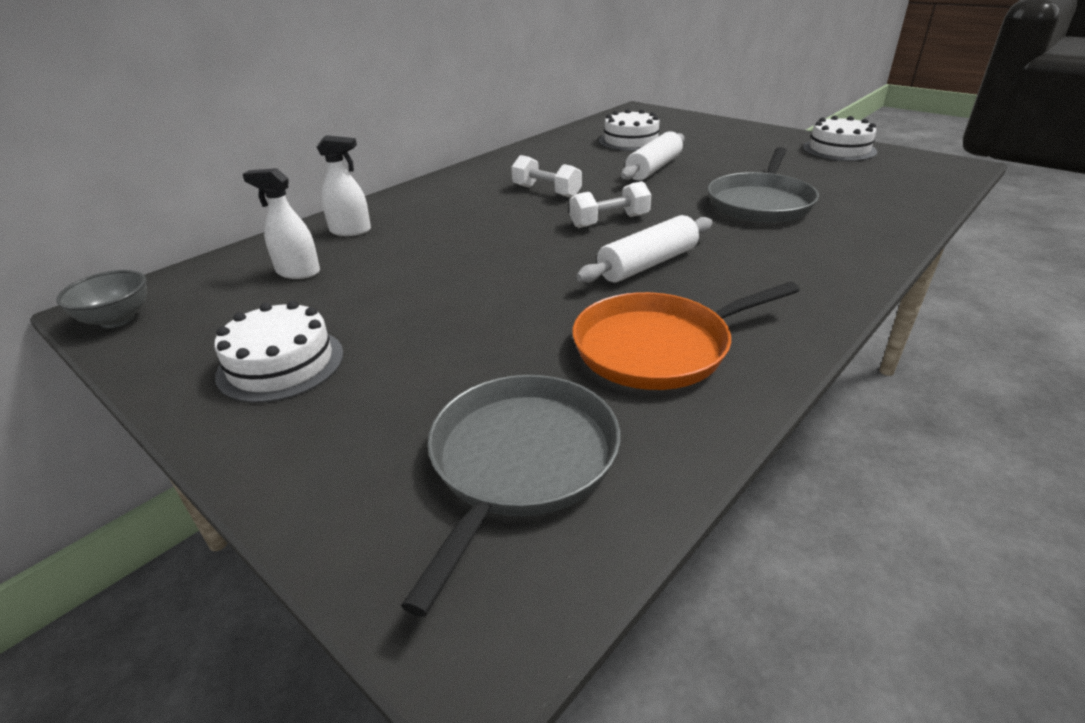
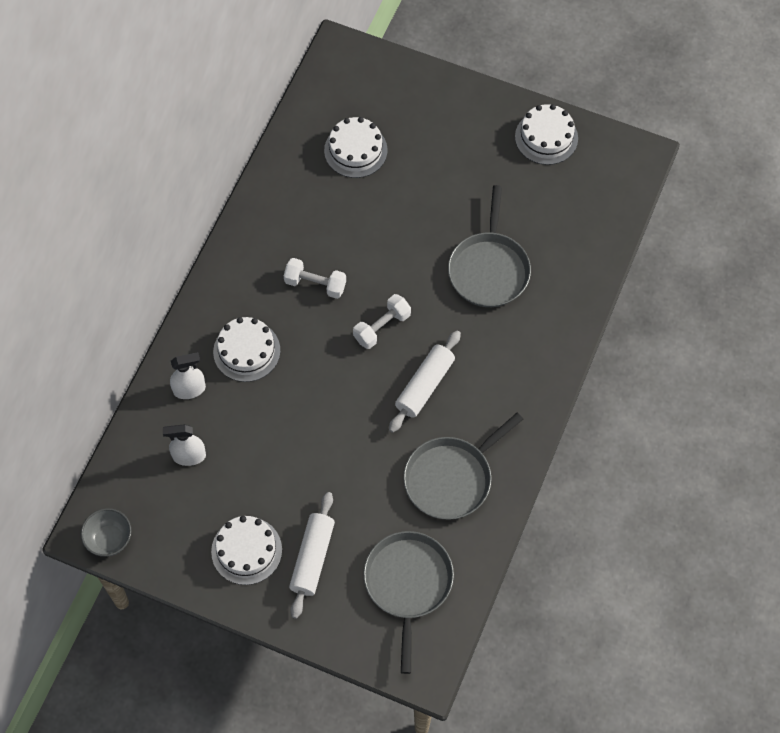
camera: 20 degrees left, 30 degrees up
orange pan [573,282,800,390] -> grey pan [403,413,523,520]
white rolling pin [621,131,685,181] -> white rolling pin moved to [289,492,335,619]
none -> white cake [213,317,280,382]

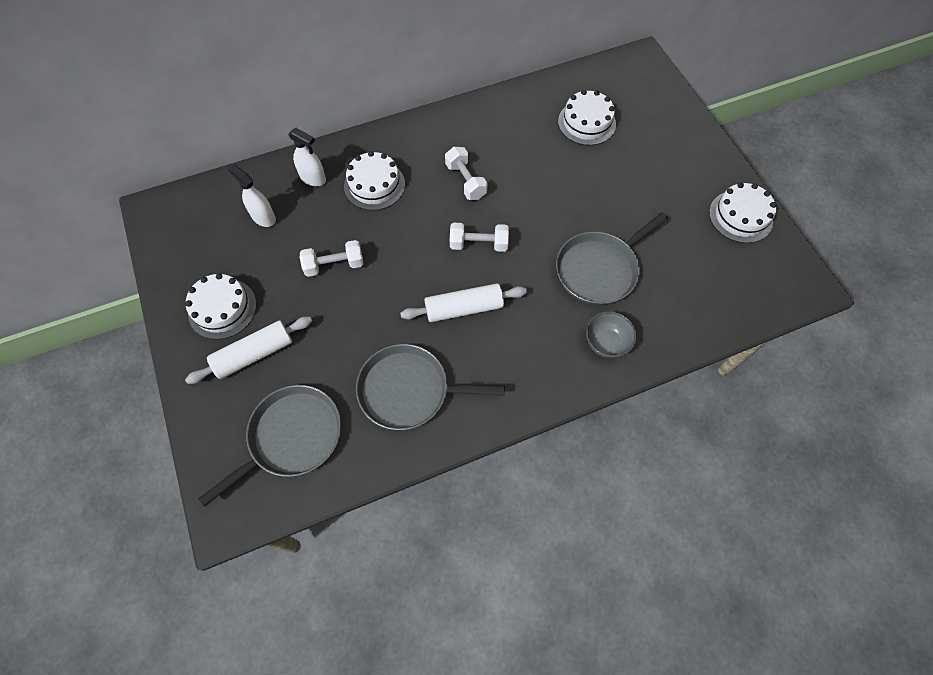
camera: 45 degrees right, 0 degrees up
grey bowl [81,508,131,557] -> grey bowl moved to [586,311,637,358]
none -> white dumbbell [300,240,363,277]

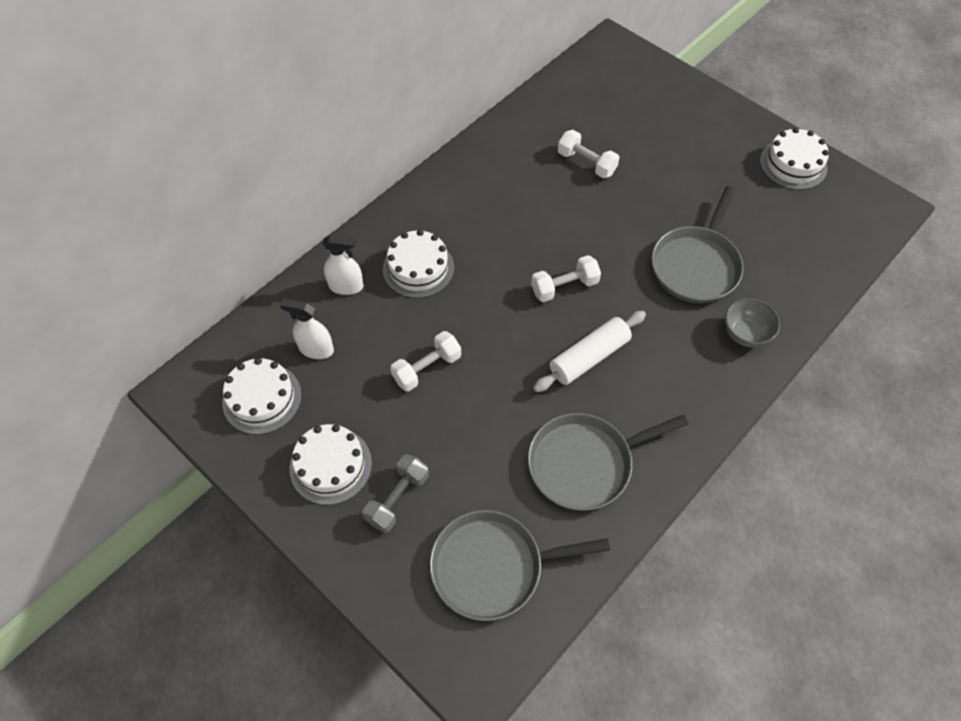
camera: 25 degrees left, 5 degrees down
white rolling pin [185,316,312,384] -> grey dumbbell [362,454,429,533]
grey pan [198,385,341,507] -> grey pan turned 120 degrees counterclockwise [430,510,610,621]
white dumbbell [445,147,488,200] -> white dumbbell moved to [558,130,620,178]
white cake [558,90,616,145] -> white cake moved to [222,358,302,434]

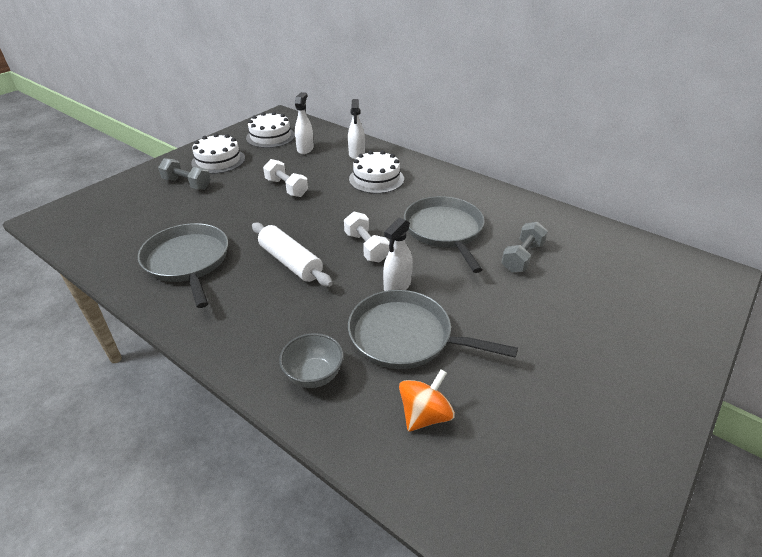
camera: 85 degrees right, 20 degrees down
grey pan [430,510,610,621] -> grey pan moved to [404,196,485,273]
white dumbbell [558,130,620,178] -> grey dumbbell [501,222,548,273]
white cake [760,128,829,190] -> none
none -> white spray bottle [383,218,413,291]
none -> orange spinning top [399,369,455,432]

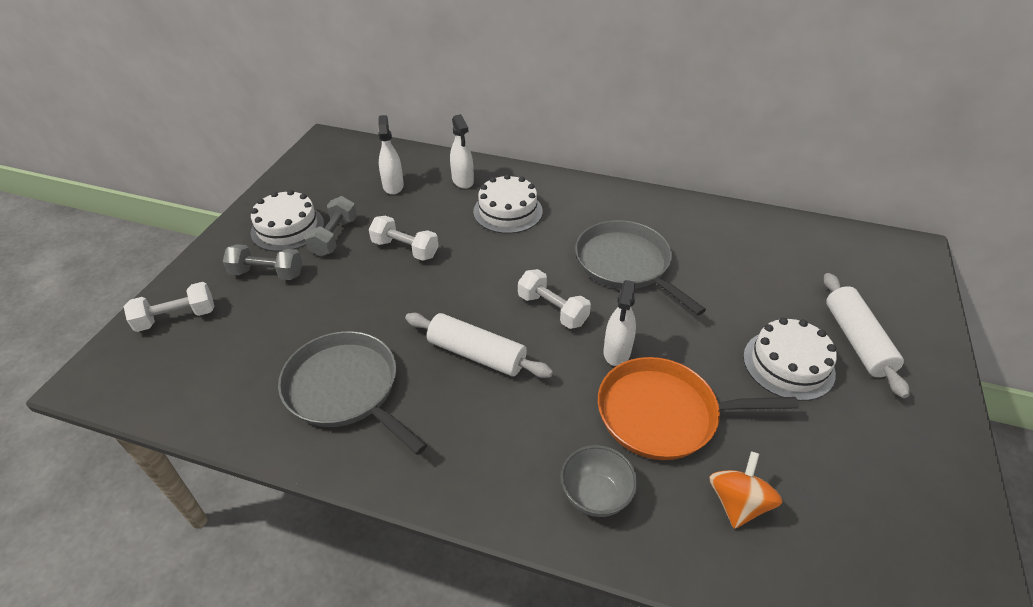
camera: 20 degrees left, 5 degrees up
white cake [246,112,295,148] -> white cake moved to [743,318,837,401]
grey pan [348,290,518,369] -> orange pan [598,357,799,460]
grey dumbbell [501,222,548,273] -> grey dumbbell moved to [304,196,357,256]
none -> white dumbbell [124,282,214,332]
none -> white rolling pin [824,273,909,398]

